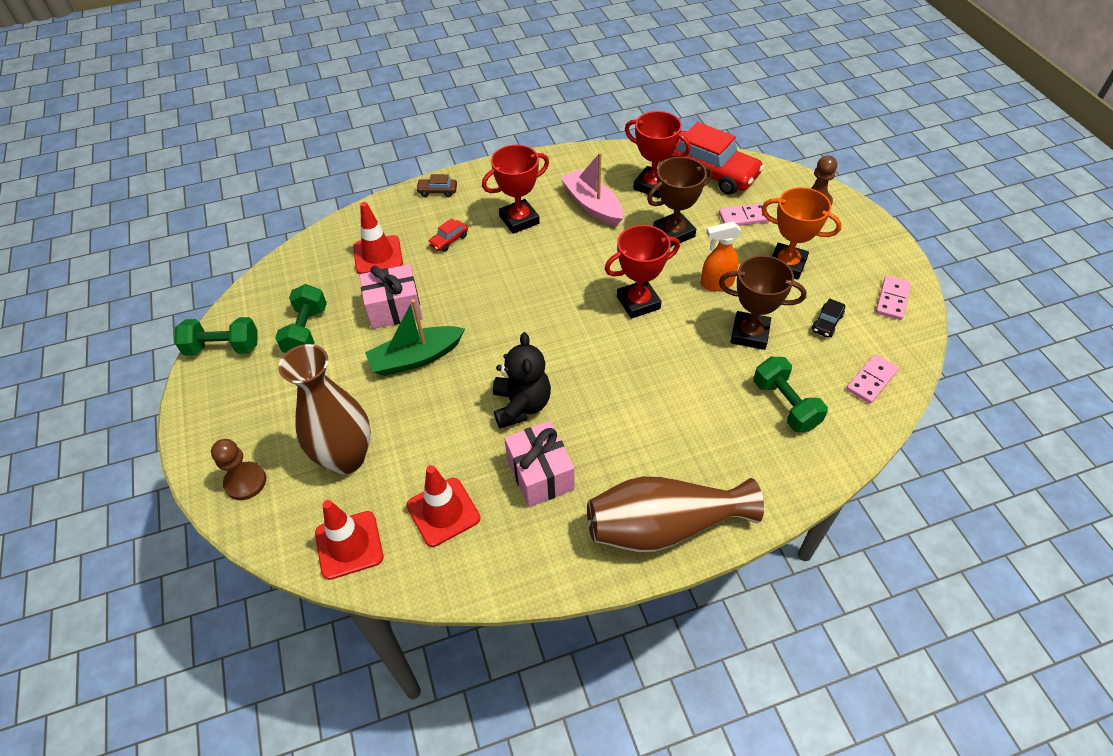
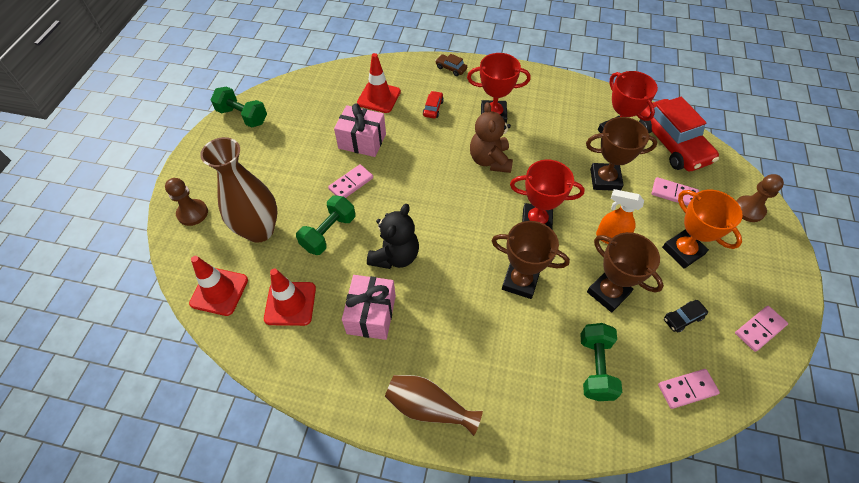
camera: 30 degrees right, 5 degrees up
green dumbbell [275,284,327,353] -> green dumbbell moved to [296,195,355,255]
green boat [365,299,465,376] -> pink domino [328,164,373,198]
red car [428,218,468,252] -> red car turned 120 degrees clockwise [423,91,444,118]
pink boat [560,152,623,226] -> none
brown vase [587,476,764,552] -> brown vase [385,375,483,436], size x0.65
none -> brown teddy bear [470,102,513,173]
none -> brown trophy [492,221,570,299]

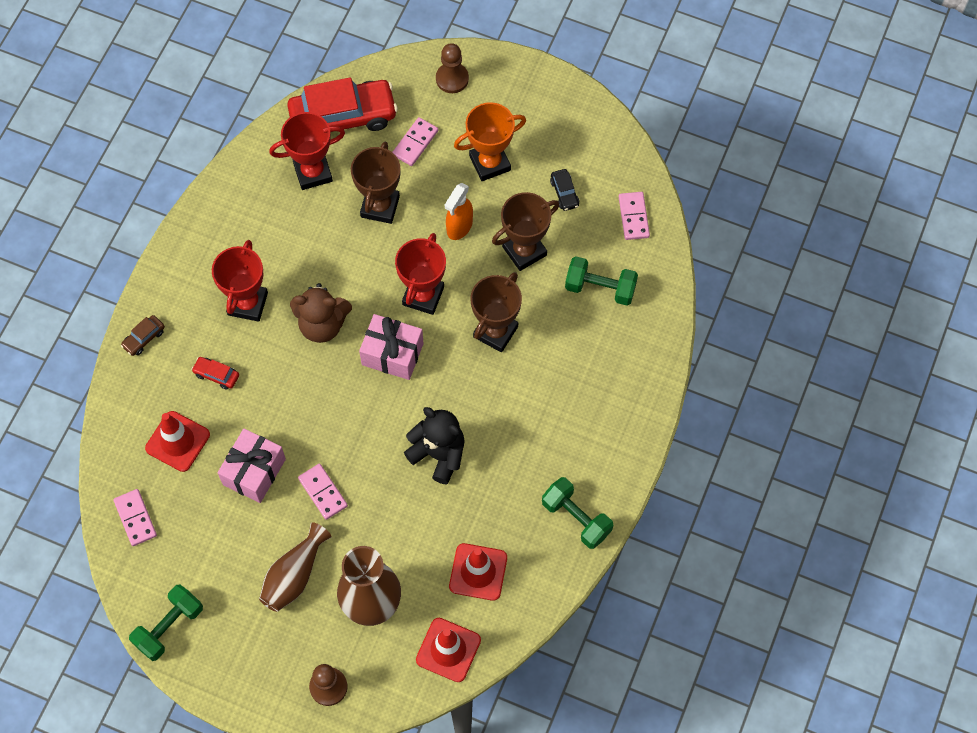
camera: 80 degrees left, 10 degrees up
green dumbbell [296,195,355,255] -> green dumbbell moved to [542,477,613,549]
pink gift [342,275,396,340] -> pink gift moved to [359,314,424,380]
brown vase [385,375,483,436] -> brown vase moved to [259,522,332,612]
pink domino [735,306,788,352] -> pink domino moved to [113,489,157,546]

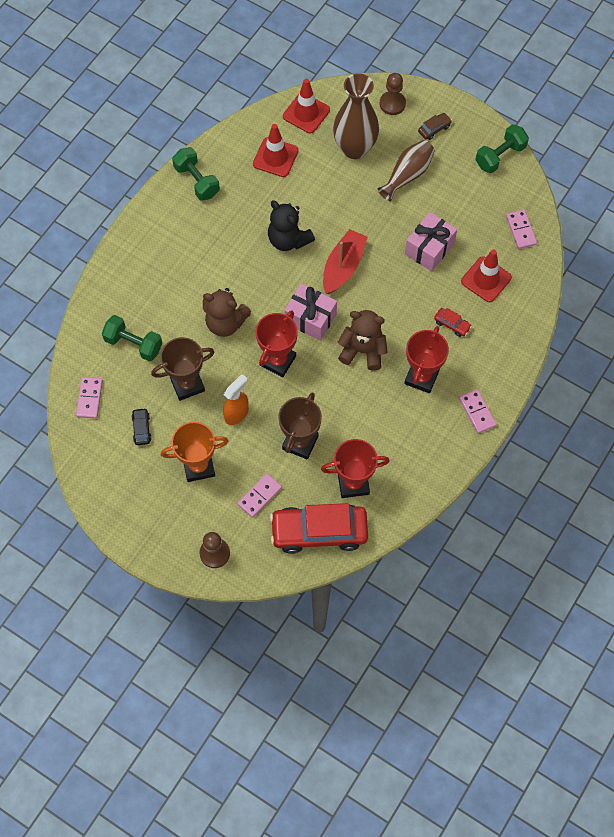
camera: 170 degrees left, 0 degrees up
brown car [121,315,165,356] -> brown car moved to [418,113,452,140]
pink domino [298,464,348,520] -> pink domino moved to [459,389,497,434]
brown trophy [470,272,522,352] -> brown teddy bear [203,288,251,337]
none -> red boat [323,229,368,294]

